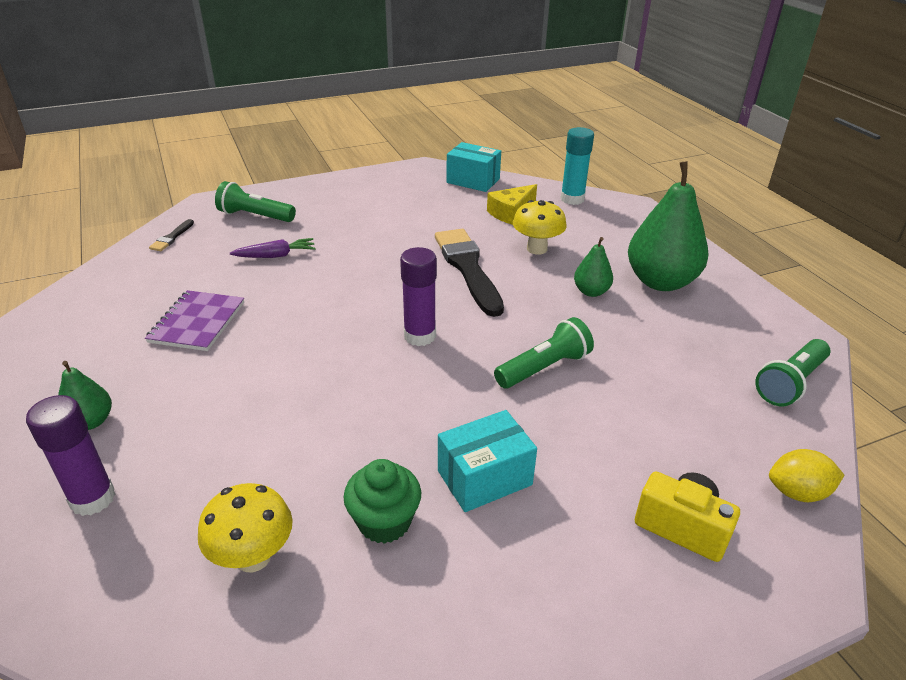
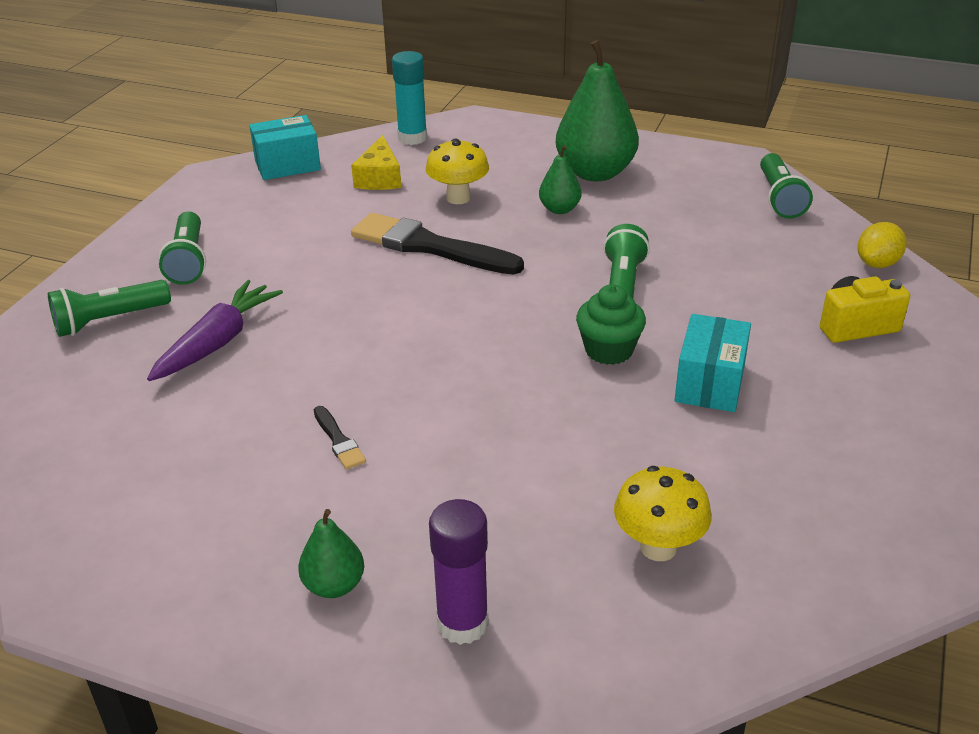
camera: 45 degrees left, 0 degrees up
purple notebook [145,290,244,351] -> none
black brush [149,219,194,251] -> black brush moved to [314,406,366,470]
purple carrot [230,238,316,258] -> purple carrot [147,280,283,381], size x1.53
green cupcake [343,459,421,544] -> green cupcake moved to [576,284,646,365]
purple glue stick [400,247,437,346] -> none
none -> green flashlight [158,211,206,285]

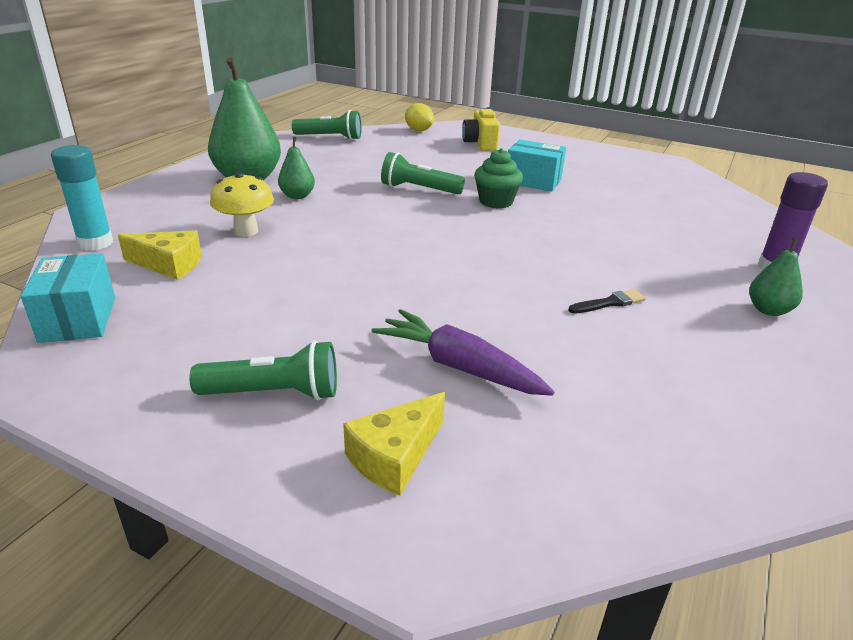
camera: 85 degrees left, 5 degrees down
green flashlight [48,280,171,337] -> yellow cheese [343,392,445,496]
black brush [351,213,524,275] -> none
yellow mushroom [614,466,712,561] -> none

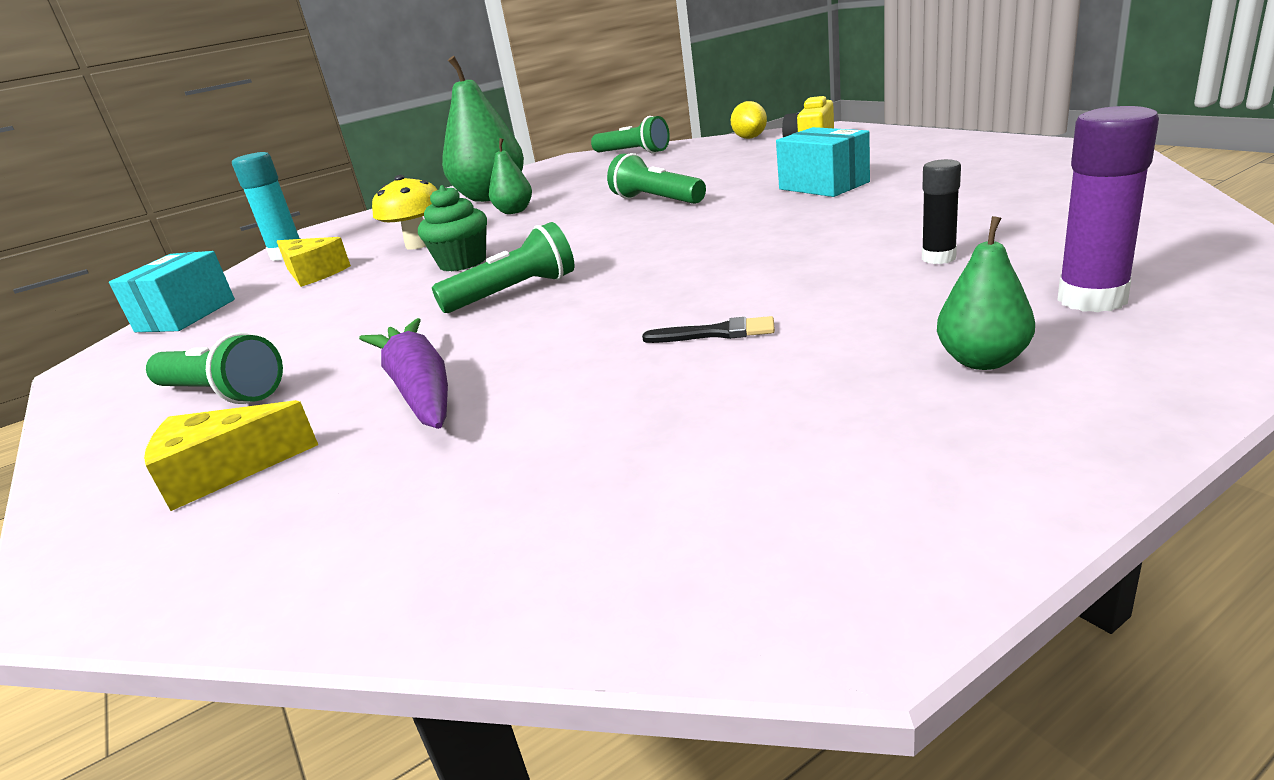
camera: 35 degrees right, 5 degrees down
green cupcake [474,148,523,209] -> green cupcake moved to [418,185,487,271]
none -> green flashlight [432,222,574,313]
none -> black glue stick [922,159,961,264]

